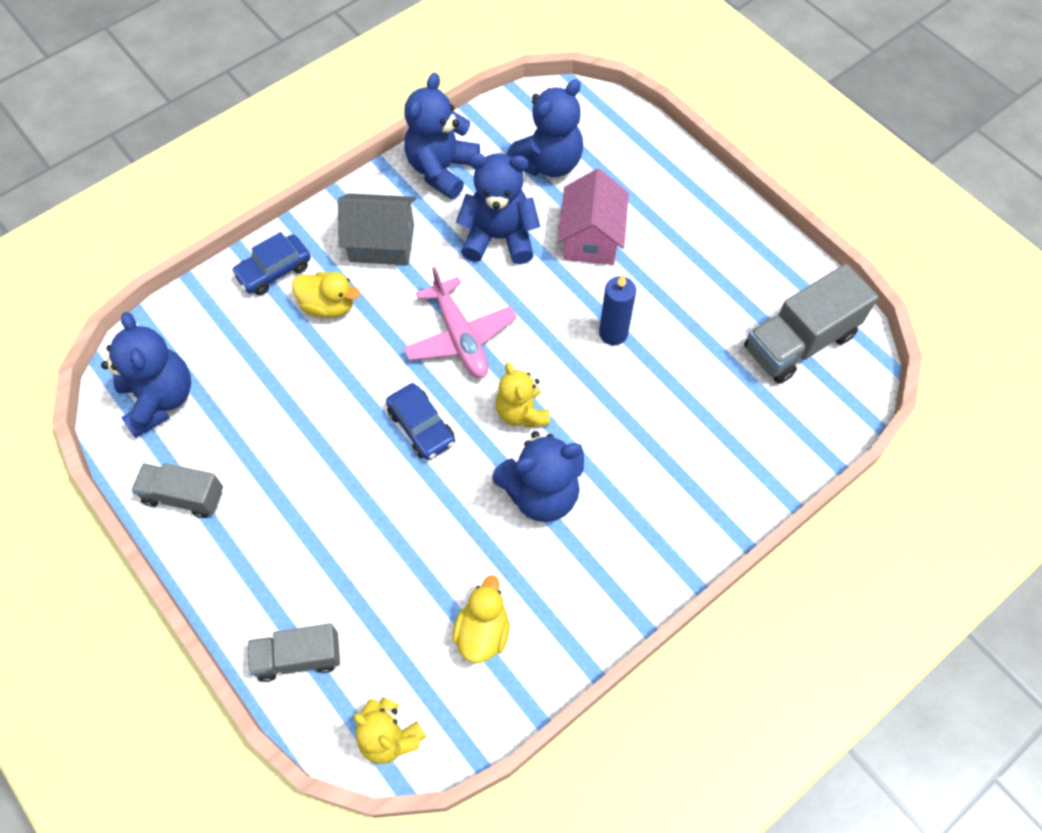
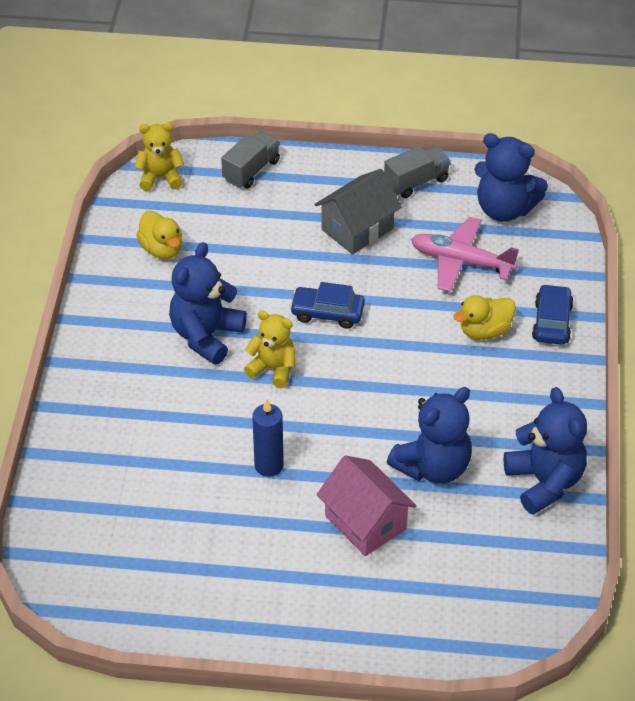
camera: 135 degrees right, 15 degrees down
grey house [338,193,416,265] -> grey house moved to [315,169,402,254]
pink plane [403,267,517,378] -> pink plane moved to [411,216,519,292]
blue teddy bear [506,79,583,177] -> none
grey truck [744,264,878,384] -> none

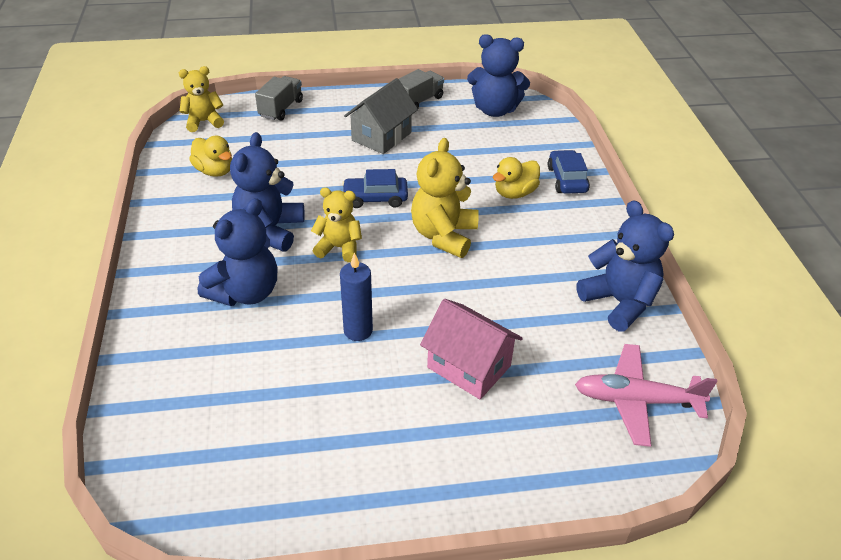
camera: 15 degrees left, 5 degrees down
blue teddy bear [387,387,472,483] -> blue teddy bear moved to [198,198,277,306]
pink plane [411,216,519,292] -> pink plane moved to [575,344,717,447]
none -> yellow teddy bear [411,138,479,258]

